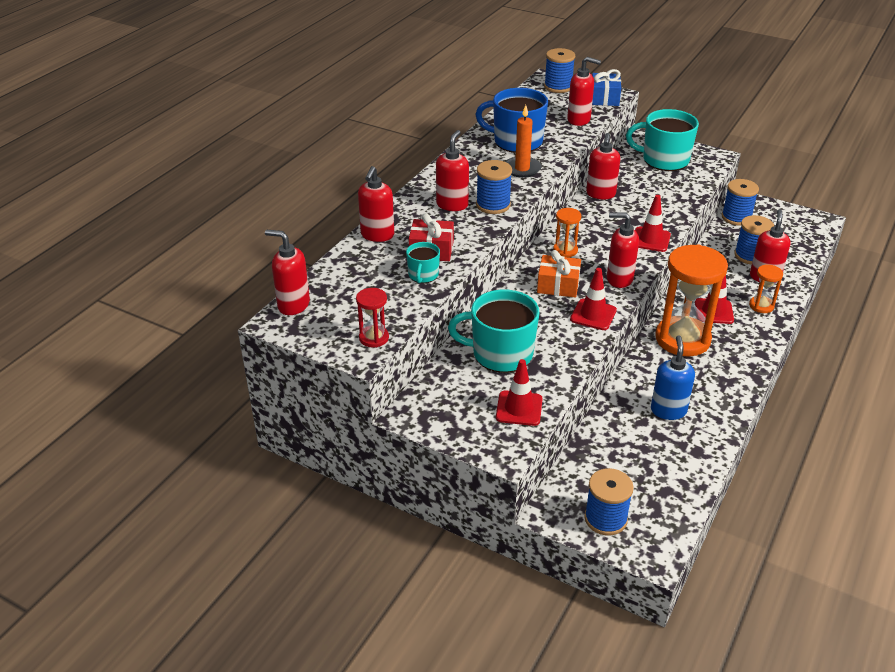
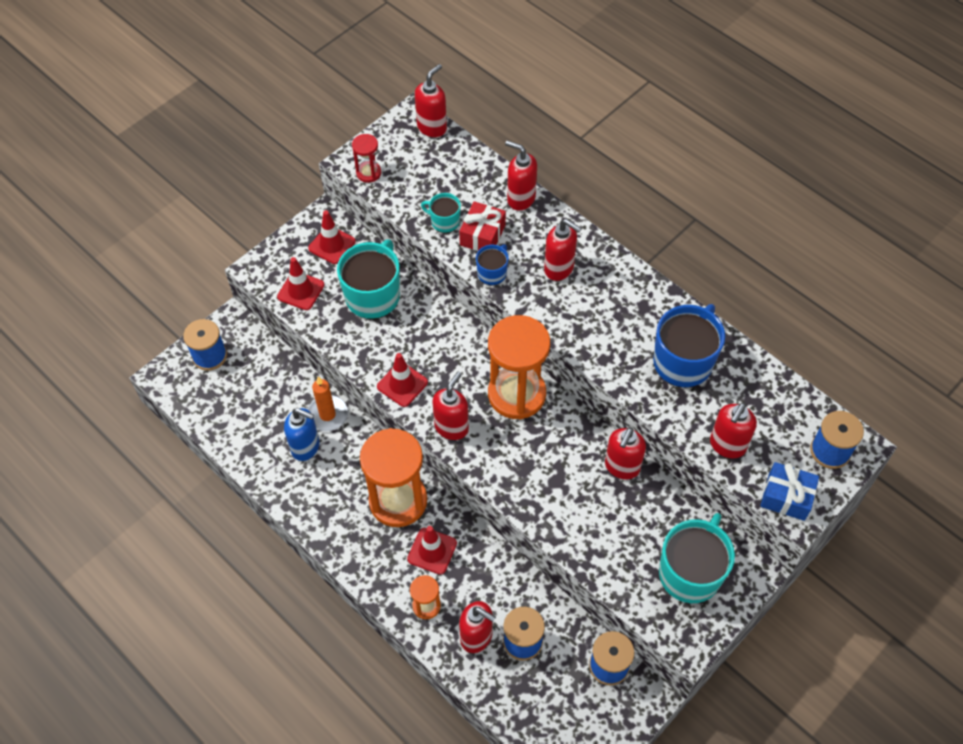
camera: 105 degrees right, 20 degrees up
blue spool [476,160,512,214] -> none
orange candle [505,105,541,178] -> orange candle moved to [307,376,348,431]
orange gift [537,250,581,298] -> none
orange hourglass [553,208,581,257] -> orange hourglass [488,315,550,419], size x2.16
red soap dispenser [586,133,620,199] -> red soap dispenser turned 90 degrees counterclockwise [605,427,646,479]
red traffic cone [635,195,671,252] -> red traffic cone moved to [308,210,356,264]
none -> blue mug [476,245,509,285]

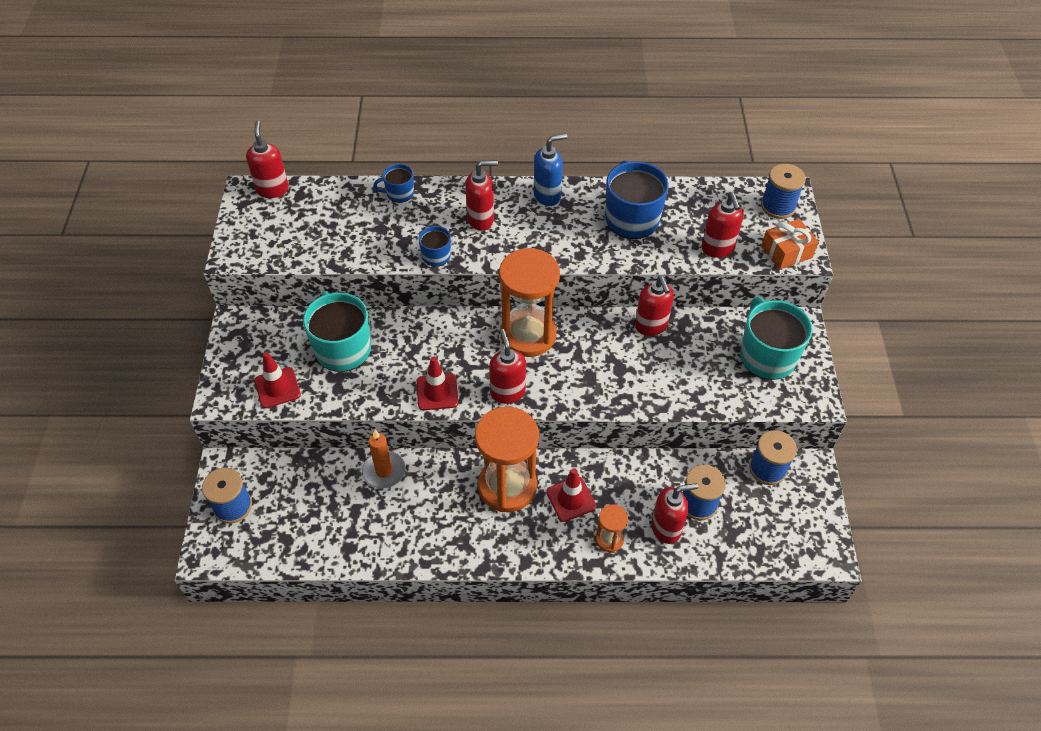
camera: 45 degrees left, 5 degrees down
blue soap dispenser [284,408,320,461] -> blue soap dispenser moved to [534,134,567,206]
red traffic cone [308,210,356,264] -> none
red hourglass [352,134,381,183] -> none
turquoise mug [421,193,461,233] -> none
red gift [459,201,506,251] -> none
red soap dispenser [505,141,537,211] -> blue mug [373,164,414,203]
blue gift [760,462,819,521] -> orange gift [761,219,819,270]

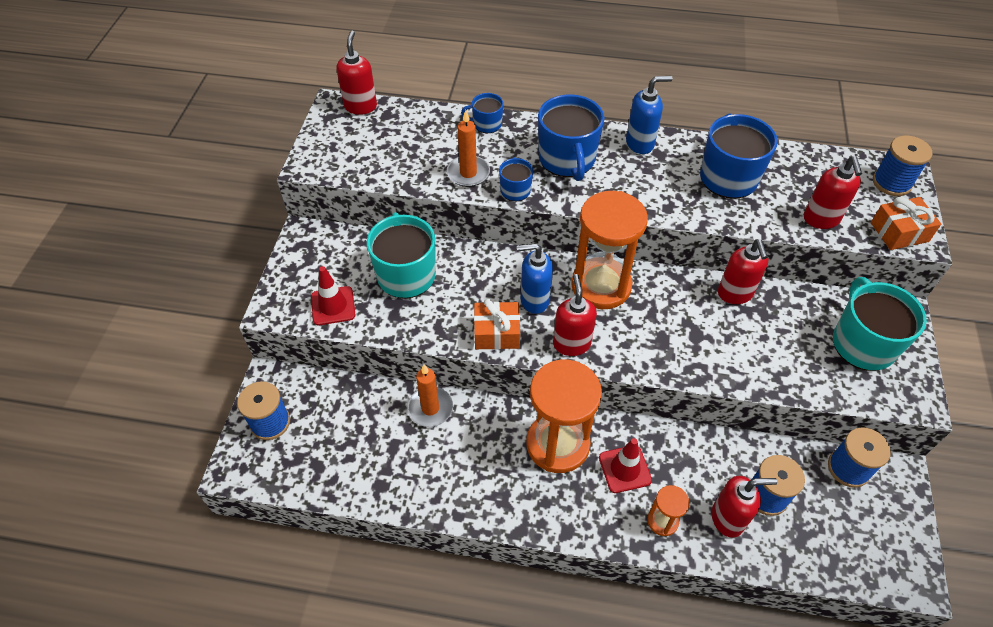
camera: 10 degrees right, 0 degrees up
red traffic cone [417,357,458,410] -> orange gift [474,299,520,350]
red soap dispenser [465,160,498,231] -> blue mug [538,94,605,181]
none -> orange candle [447,110,490,187]
none -> blue soap dispenser [517,243,553,314]

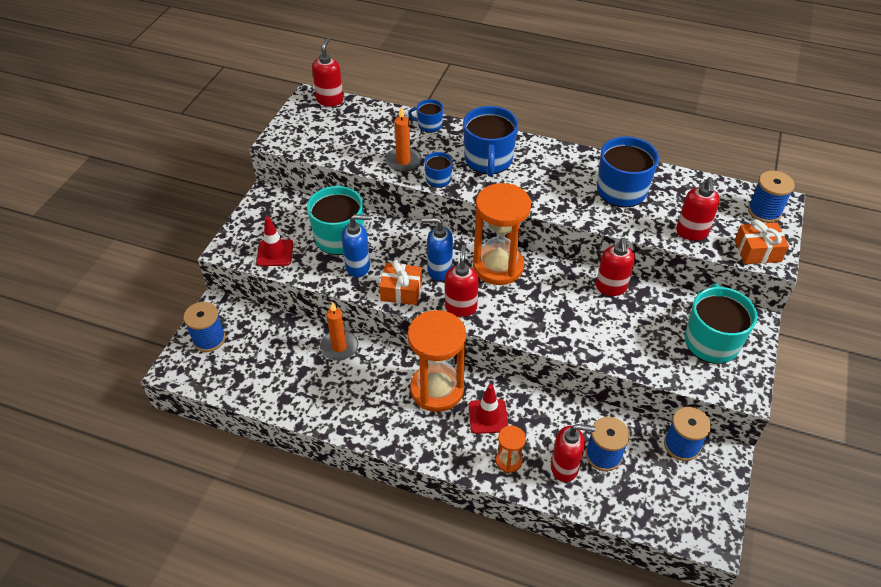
camera: 10 degrees right, 5 degrees down
blue soap dispenser [626,76,673,154] -> blue soap dispenser moved to [342,214,370,277]

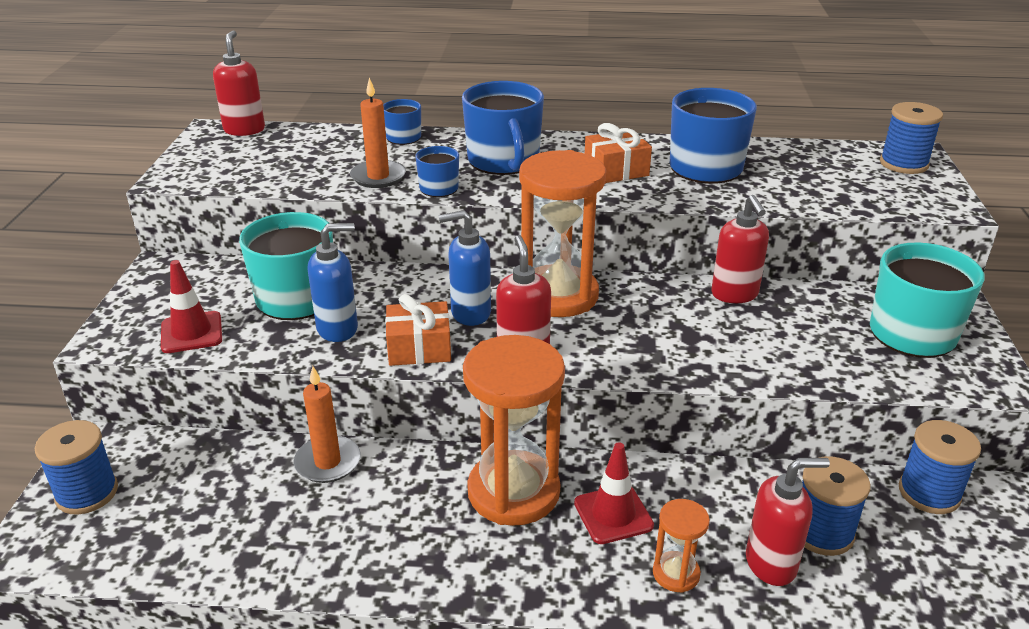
camera: 15 degrees left, 15 degrees down
red soap dispenser [676,178,720,241] -> none
orange gift [734,219,789,264] -> orange gift moved to [585,123,652,183]

